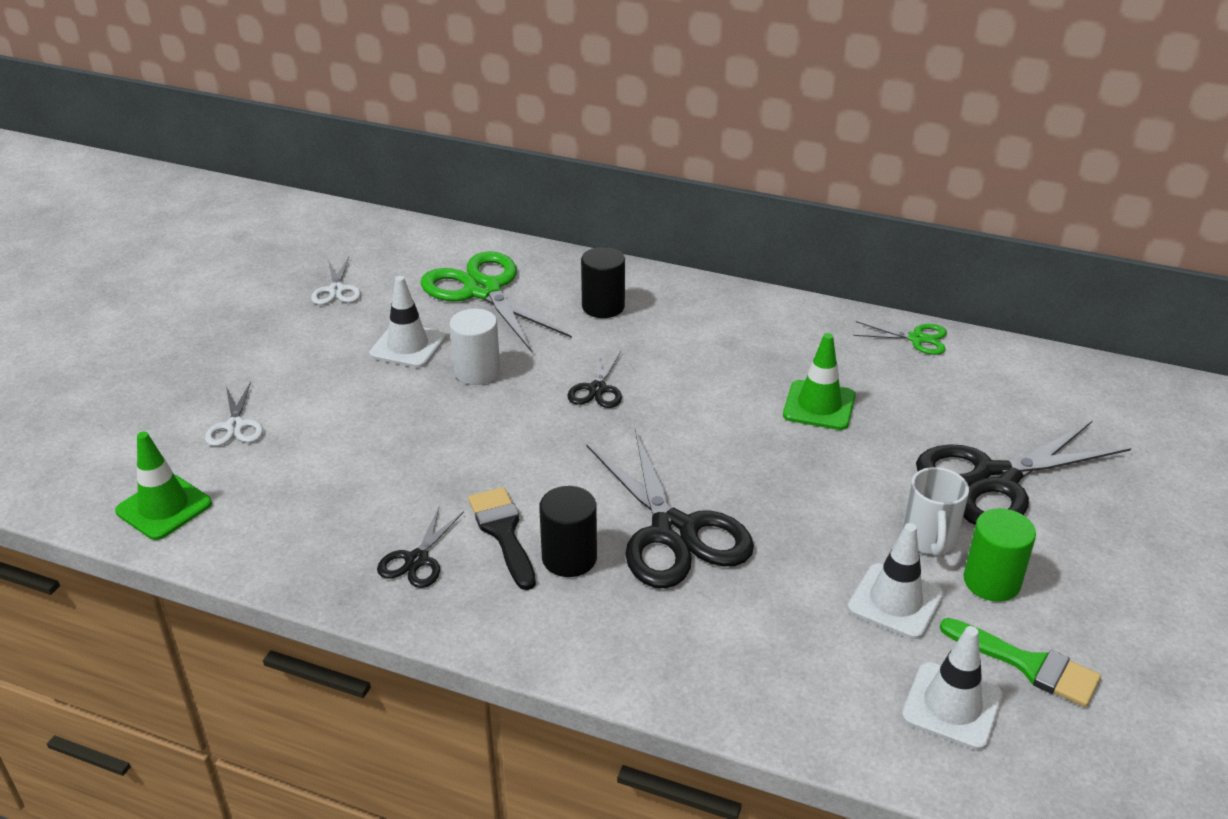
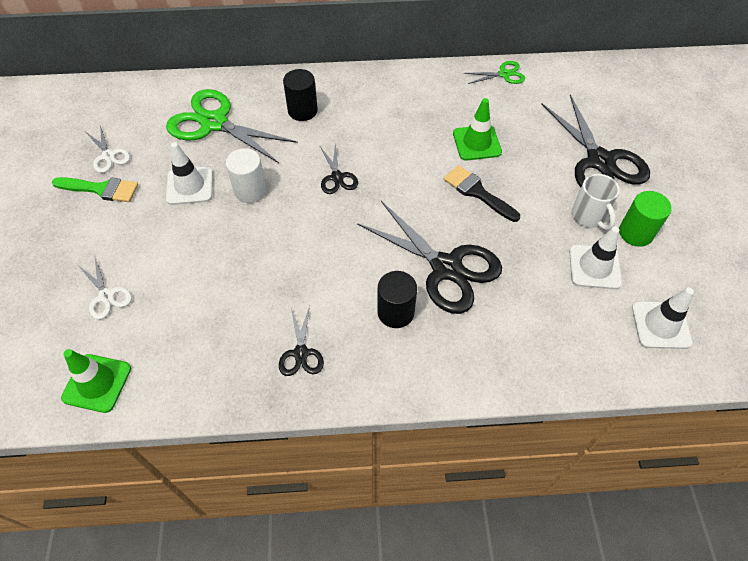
camera: 25 degrees left, 20 degrees up
black brush [468,487,536,590] -> black brush moved to [444,165,520,222]
black scissors [916,420,1131,525] -> black scissors turned 60 degrees counterclockwise [542,94,650,187]
green brush [940,618,1101,707] -> green brush moved to [52,177,138,202]

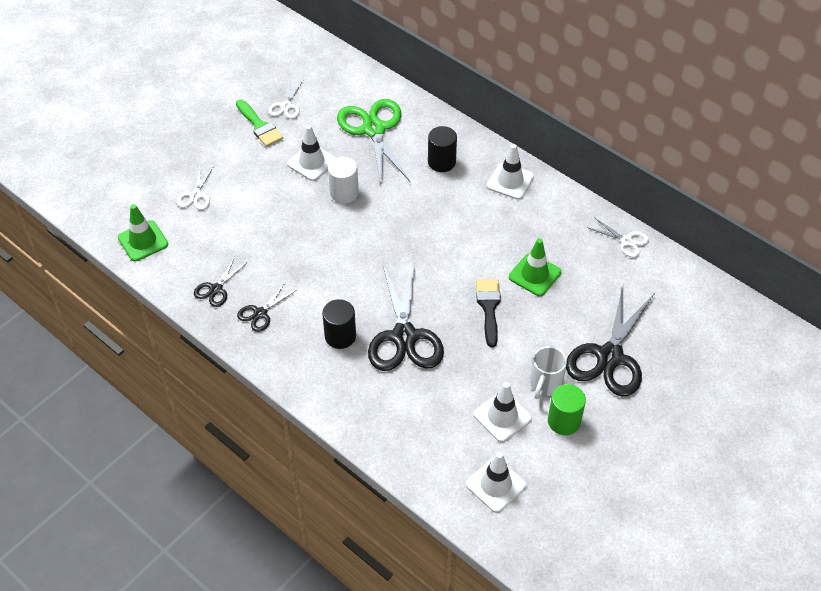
camera: 45 degrees right, 5 degrees down
black scissors [320,142,358,194] -> black scissors moved to [194,257,246,307]
green scissors [464,61,525,84] -> white scissors [588,217,649,257]
none -> white traffic cone [487,144,534,200]

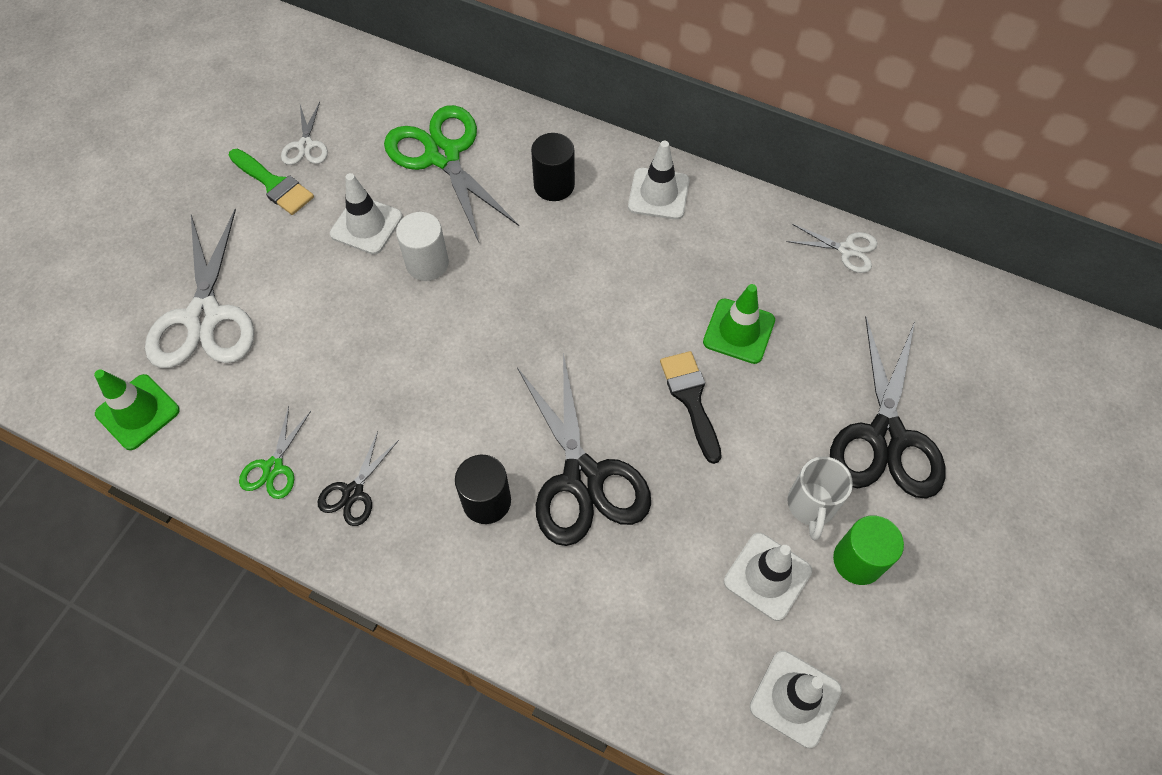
camera: 15 degrees left, 10 degrees up
white scissors [177,165,214,210] -> white scissors [145,209,254,368], size x2.07
black scissors [194,257,246,307] -> green scissors [239,406,311,499]

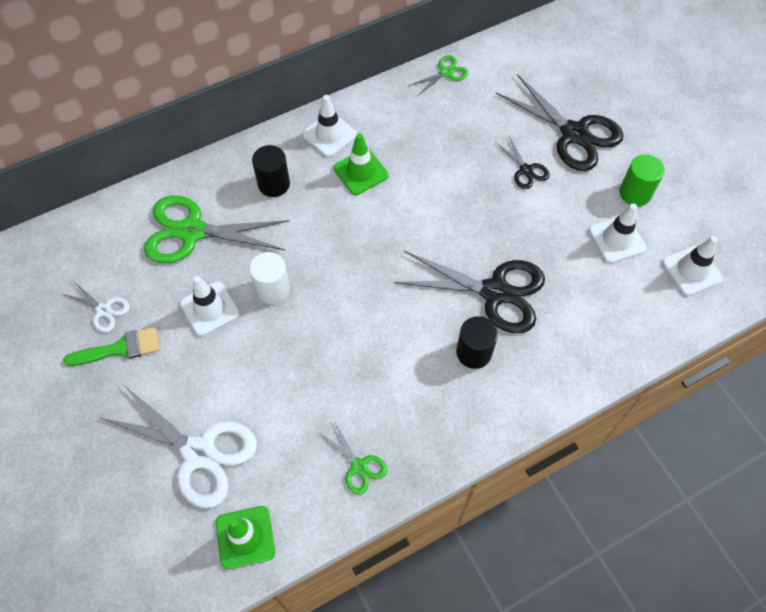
camera: 55 degrees left, 0 degrees up
black scissors [317,431,399,526] -> black scissors moved to [495,136,550,189]
black brush [660,351,722,464] -> none
green traffic cone [703,284,775,364] -> green traffic cone moved to [333,133,388,195]
white scissors [787,224,877,273] -> green scissors [408,55,468,95]
white mug [788,457,853,540] -> none

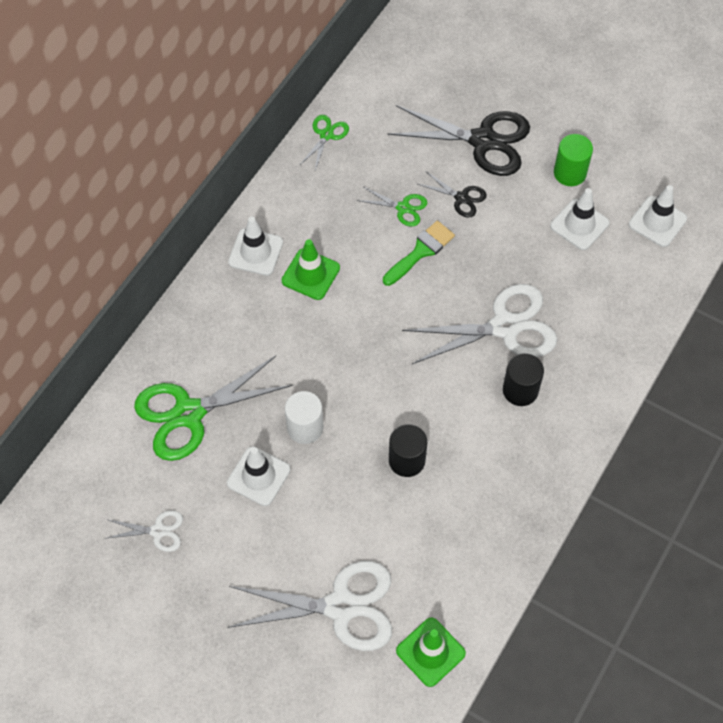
camera: 30 degrees left, 0 degrees up
green brush [63,327,160,366] -> green brush moved to [383,221,455,286]
black cylinder [252,145,290,197] -> black cylinder moved to [389,424,427,477]
green scissors [318,421,387,495] -> green scissors moved to [356,186,427,227]
black scissors [394,251,545,333] -> white scissors [402,284,557,364]

